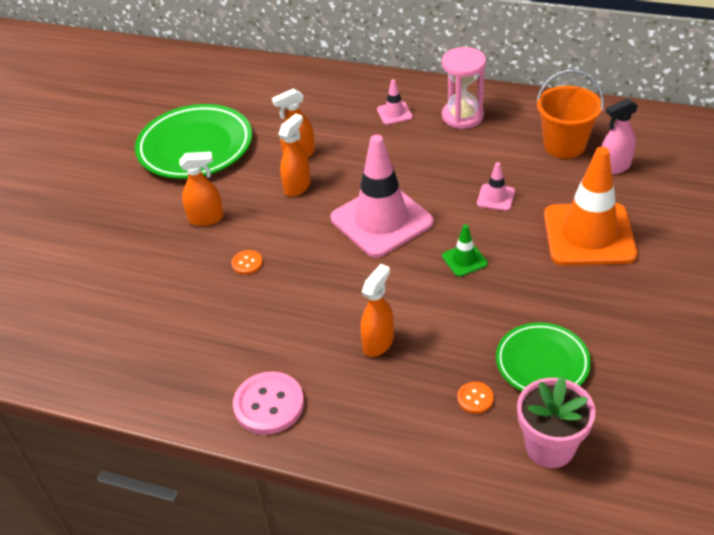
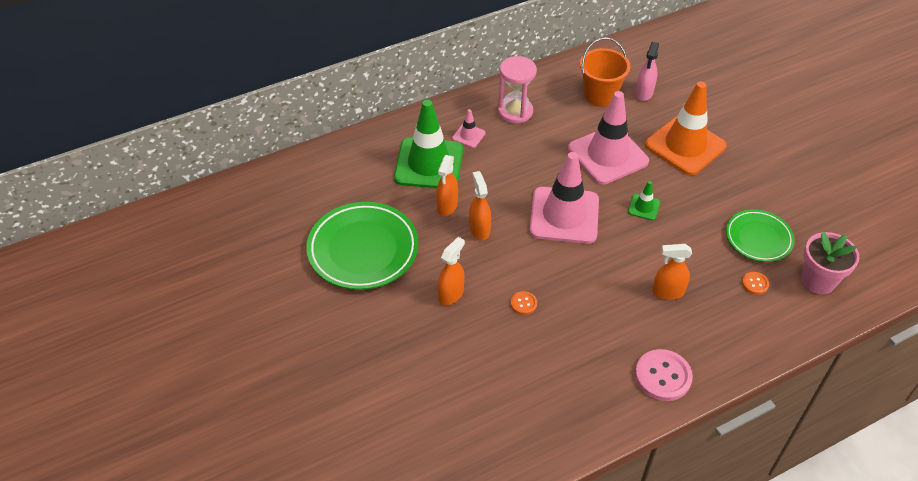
camera: 50 degrees left, 5 degrees up
orange spray bottle [360,264,394,357] -> orange spray bottle turned 75 degrees counterclockwise [652,244,692,300]
pink traffic cone [477,162,515,211] -> pink traffic cone [568,91,649,185], size x2.32
none -> green traffic cone [394,100,463,188]

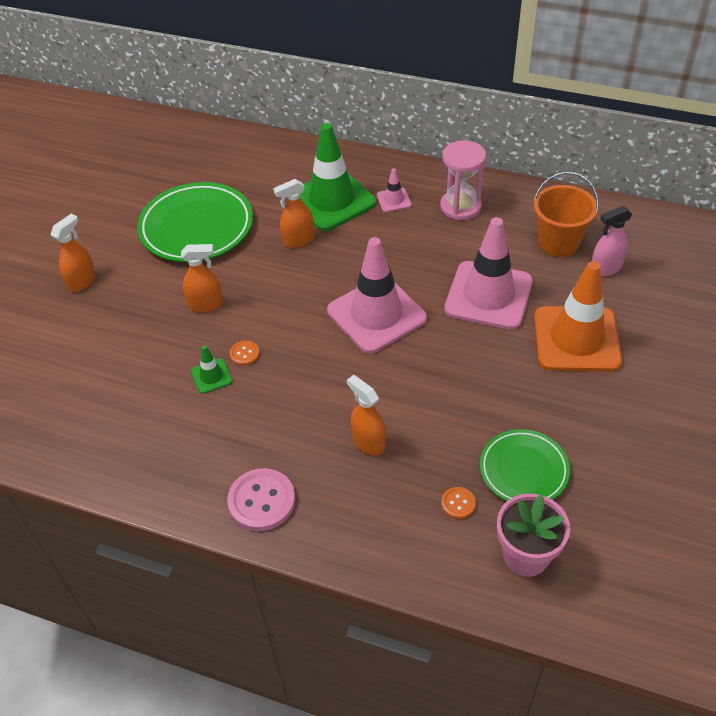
camera: 50 degrees right, 0 degrees up
orange spray bottle [469,171,491,240] -> orange spray bottle moved to [51,214,96,292]
green traffic cone [628,181,660,220] -> green traffic cone moved to [191,346,233,394]

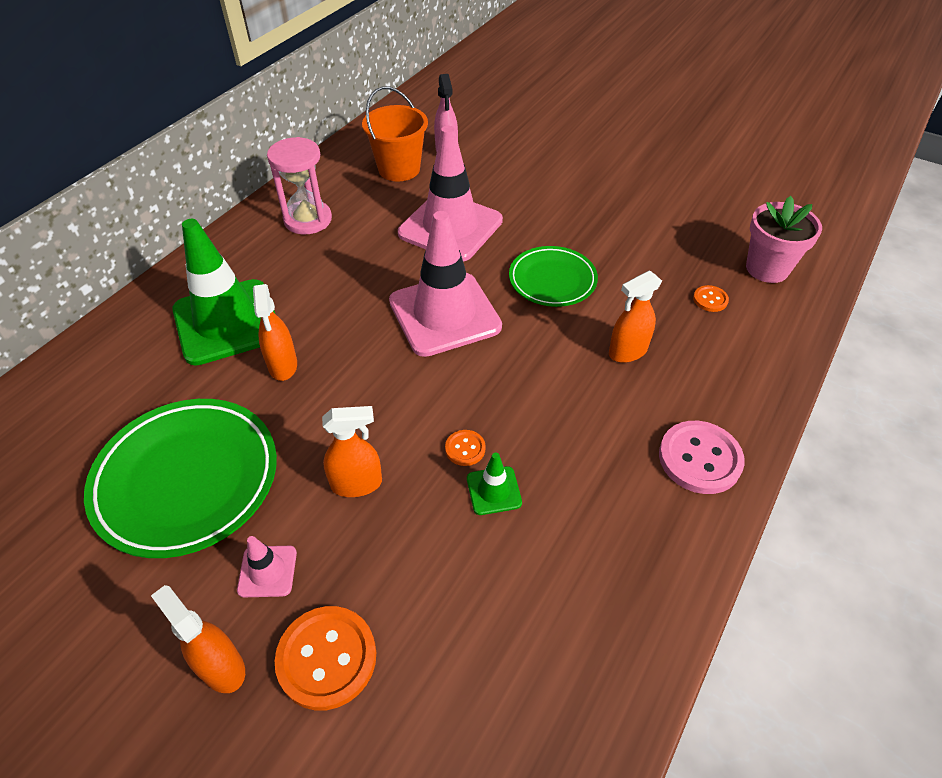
camera: 80 degrees left, 0 degrees up
orange spray bottle [181,244,223,312] -> orange spray bottle turned 75 degrees clockwise [322,406,382,497]
pink traffic cone [377,168,412,212] -> pink traffic cone moved to [237,536,297,597]
green plate [480,429,570,501] -> green plate moved to [509,246,598,307]
orange traffic cone [534,261,622,371] -> none
none -> orange button [275,606,376,711]

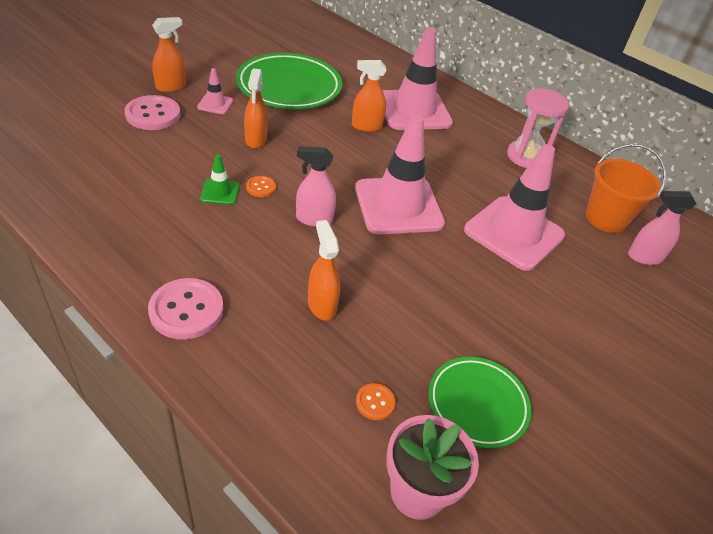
camera: 95 degrees right, 5 degrees down
green traffic cone [172,219,275,365] -> pink traffic cone [382,27,453,130]
orange button [275,606,376,711] -> pink button [125,95,181,130]
green plate [509,246,598,307] -> green plate moved to [429,357,532,448]
none -> pink spray bottle [296,146,336,227]

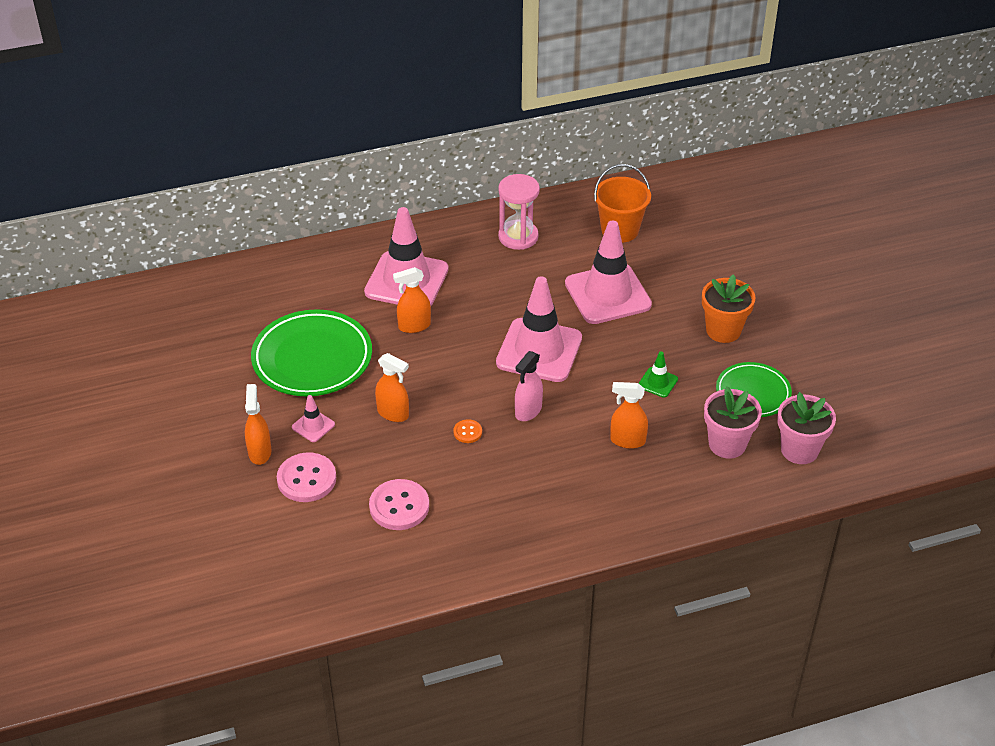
camera: 55 degrees left, 0 degrees up
pink button [148,278,223,339] -> pink button moved to [369,479,429,530]
green traffic cone [200,154,239,205] -> green traffic cone moved to [639,351,678,398]
orange spray bottle [352,60,386,132] -> orange spray bottle turned 45 degrees clockwise [393,267,431,333]
orange button [356,383,395,420] -> pink flower pot [704,386,762,459]
pink spray bottle [628,191,696,265] -> none
none -> orange flower pot [702,274,755,343]

